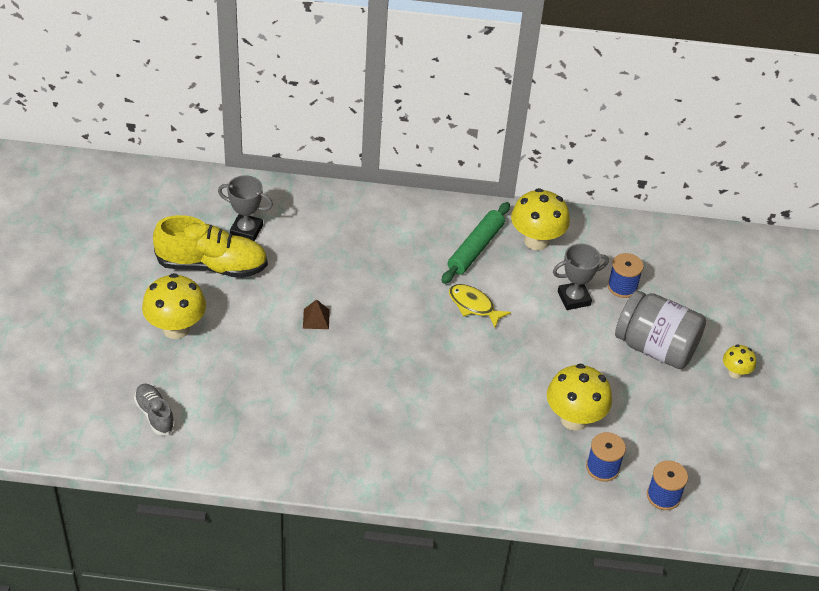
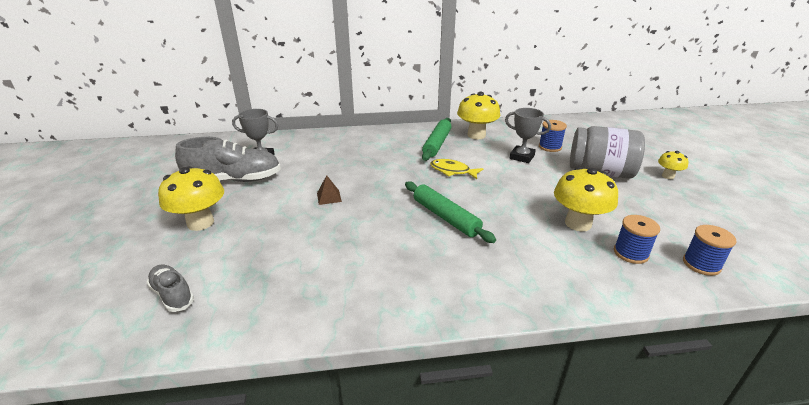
camera: 10 degrees left, 15 degrees down
yellow shoe [153,215,268,278] -> grey shoe [175,137,281,182]
grey trophy [553,243,609,310] -> grey trophy turned 60 degrees clockwise [505,108,551,163]
none -> green rolling pin [405,181,496,243]

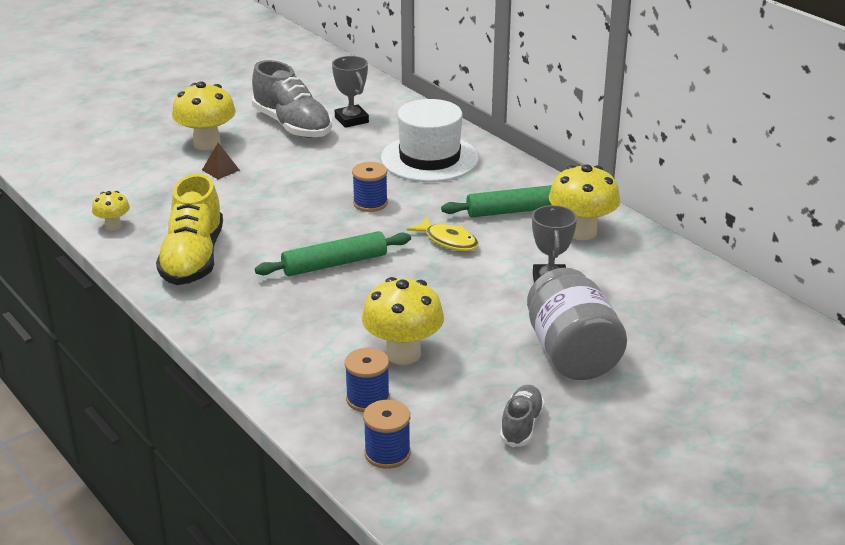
camera: 60 degrees right, 0 degrees up
grey shoe [147,264,194,312] -> grey shoe moved to [500,385,545,447]
brown pyramid [317,175,342,205] -> brown pyramid moved to [202,143,240,179]
green rolling pin [405,181,496,243] -> green rolling pin turned 45 degrees clockwise [255,231,411,276]
yellow fish [430,159,484,179] -> yellow fish turned 135 degrees clockwise [407,217,479,252]
blue spool [539,120,567,152] -> blue spool moved to [352,162,388,212]
yellow mushroom [658,151,688,179] -> yellow mushroom moved to [92,191,130,231]
none -> yellow shoe [156,174,223,285]
none -> white hat [381,99,479,182]

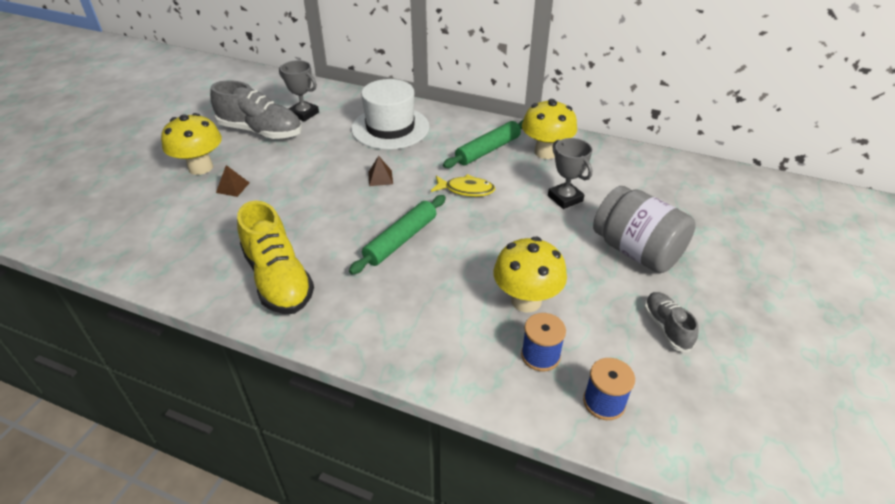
camera: 30 degrees left, 10 degrees up
yellow mushroom [92,191,130,231] -> none
blue spool [352,162,388,212] -> brown pyramid [368,156,393,186]

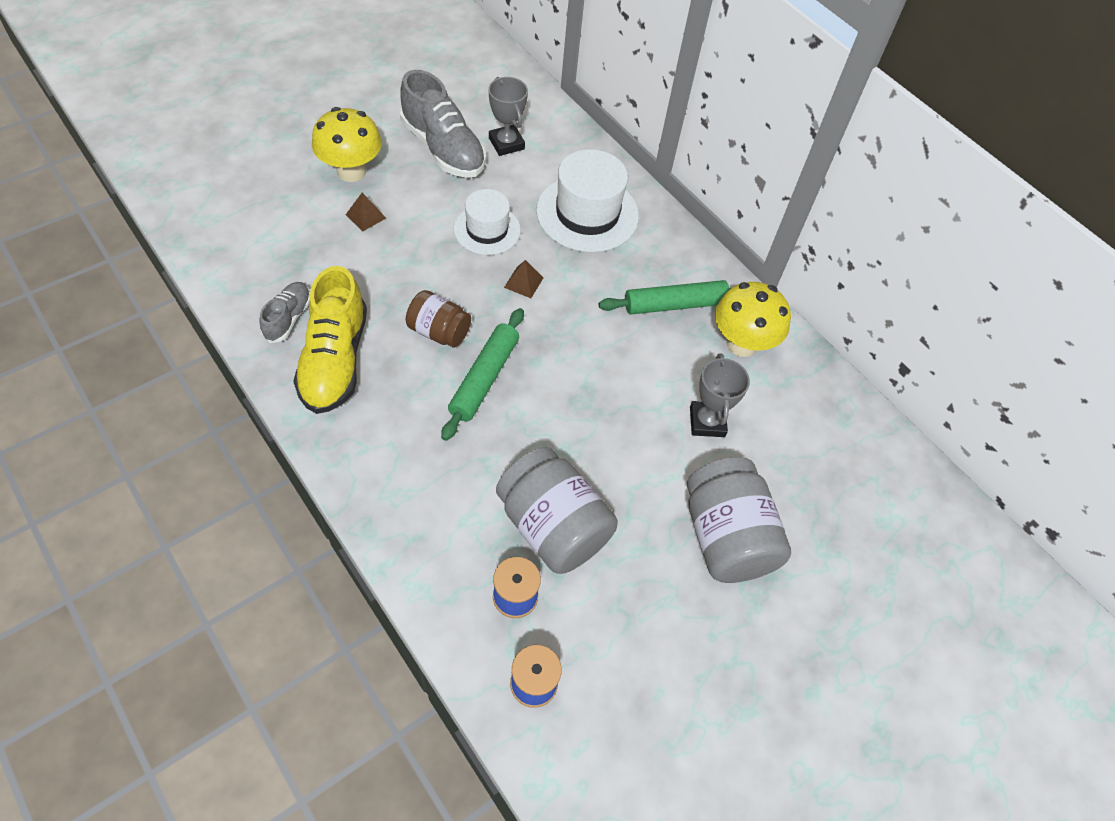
camera: 25 degrees right, 15 degrees up
green rolling pin [349,195,446,274] -> green rolling pin turned 45 degrees counterclockwise [441,308,524,441]
yellow fish [431,174,495,197] -> none
yellow mushroom [493,237,567,312] -> grey jar [496,447,618,574]
grey shoe [644,292,699,352] -> grey shoe moved to [259,282,310,343]
none -> brown jar [406,290,471,348]
none -> white hat [454,189,521,255]

